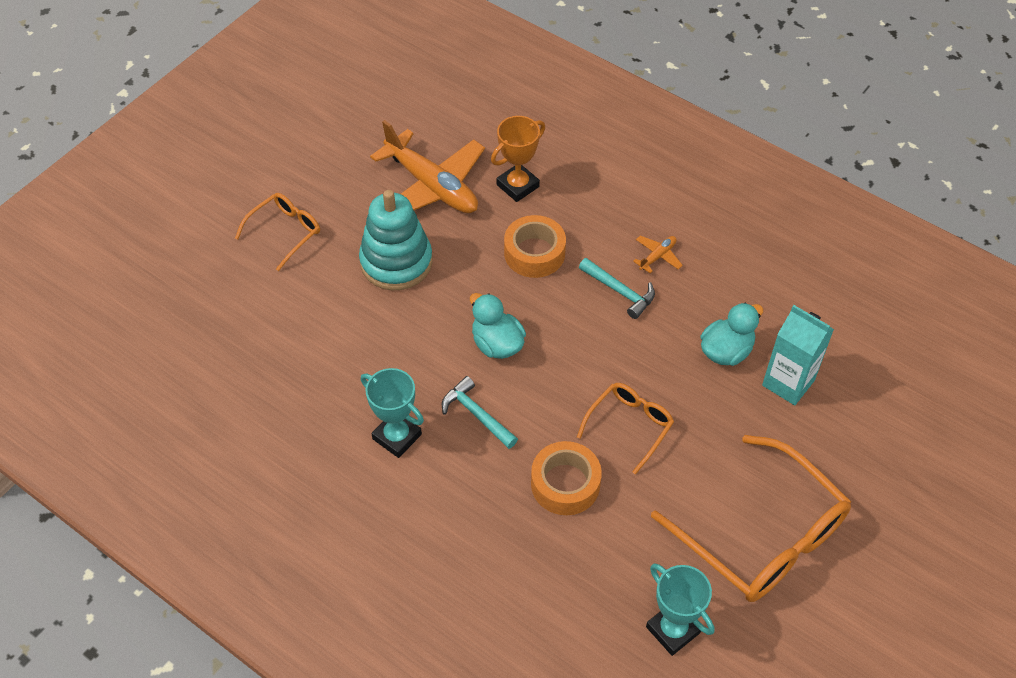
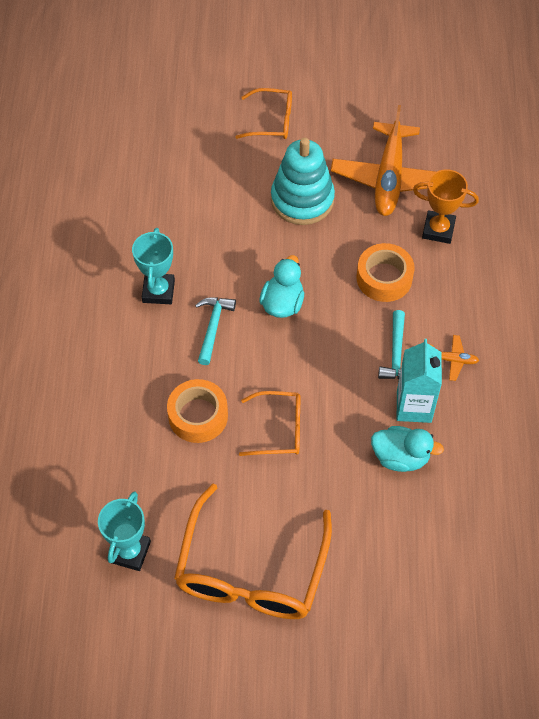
camera: 55 degrees right, 5 degrees up
turquoise carton [762,305,834,405] -> turquoise carton moved to [397,339,442,423]

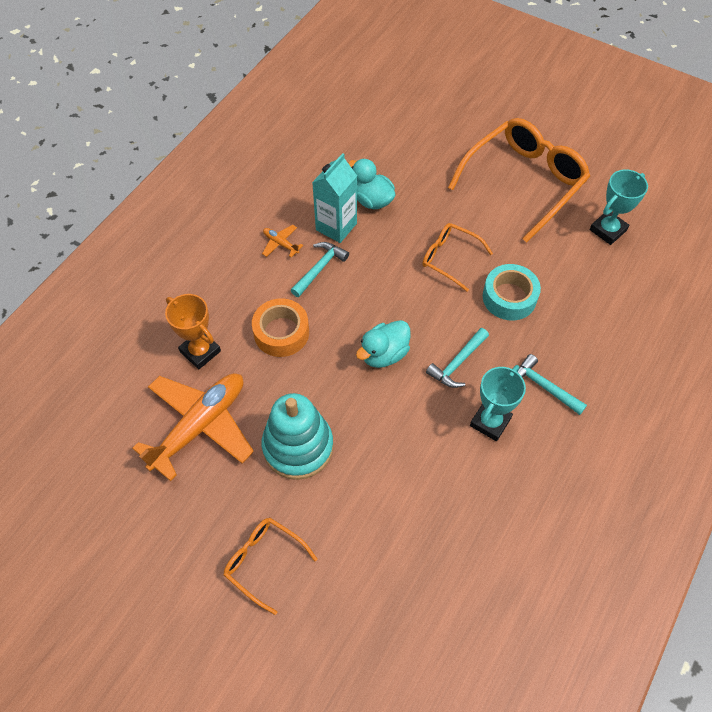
camera: 150 degrees left, 0 degrees up
orange tape [167,379,228,443] -> turquoise tape [483,264,541,320]
none -> turquoise hammer [518,354,587,415]

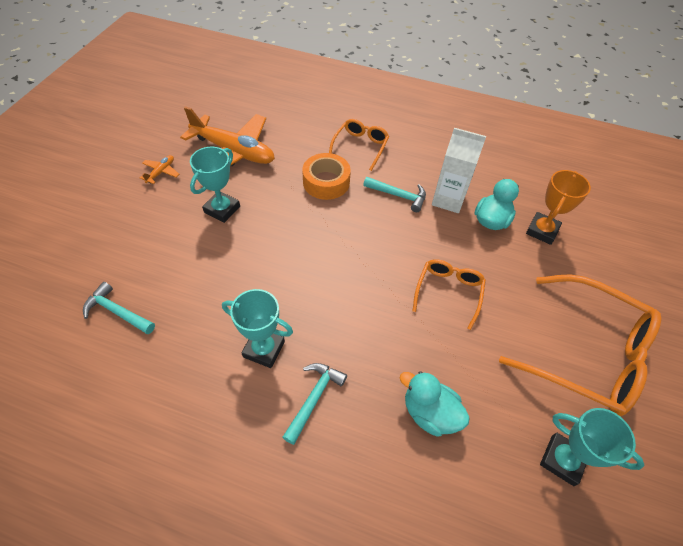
camera: 75 degrees right, 5 degrees down
orange trophy [165,294,221,369] -> orange trophy moved to [526,170,591,245]
orange glasses [224,517,318,615] -> orange glasses moved to [329,119,389,171]
orange plane [262,225,303,257] -> orange plane moved to [140,155,180,184]
turquoise stacking toy [262,393,334,480] -> turquoise trophy [190,147,240,223]
turquoise carton [312,153,357,243] -> white carton [432,128,486,213]
turquoise duck [356,320,410,368] -> turquoise duck moved to [400,371,469,436]
turquoise hammer [426,328,489,388] -> turquoise hammer moved to [83,282,155,334]
turquoise tape [483,264,541,320] -> none

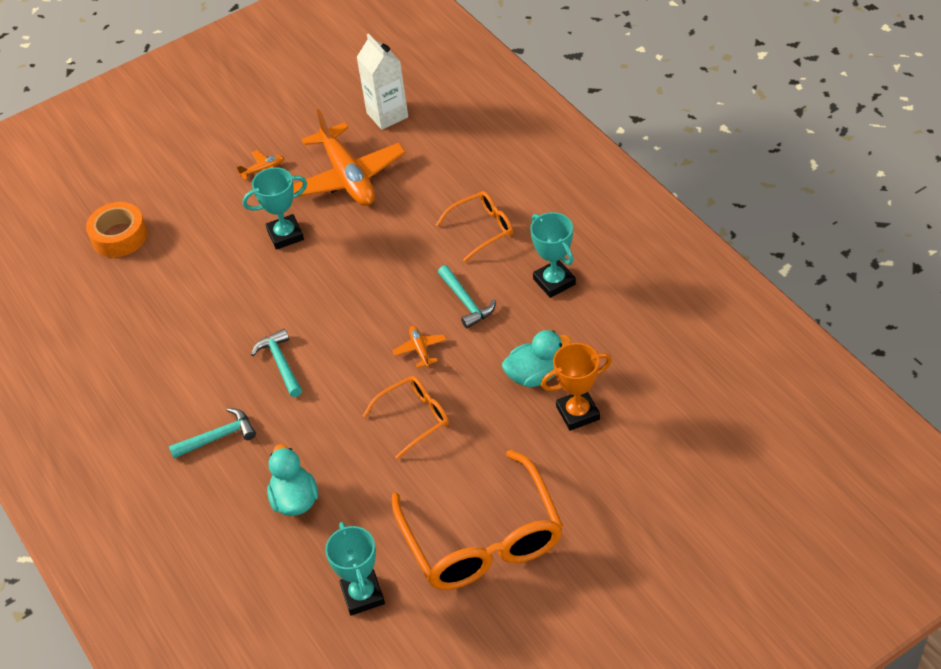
camera: 45 degrees right, 5 degrees down
turquoise hammer [83,282,155,334] -> turquoise hammer moved to [251,329,302,397]
turquoise trophy [222,289,293,368] -> turquoise trophy moved to [530,212,576,298]
orange tape [302,153,351,200] -> orange tape moved to [86,202,147,257]
white carton [432,128,486,213] -> white carton moved to [357,34,408,130]
none -> orange plane [393,326,447,368]

